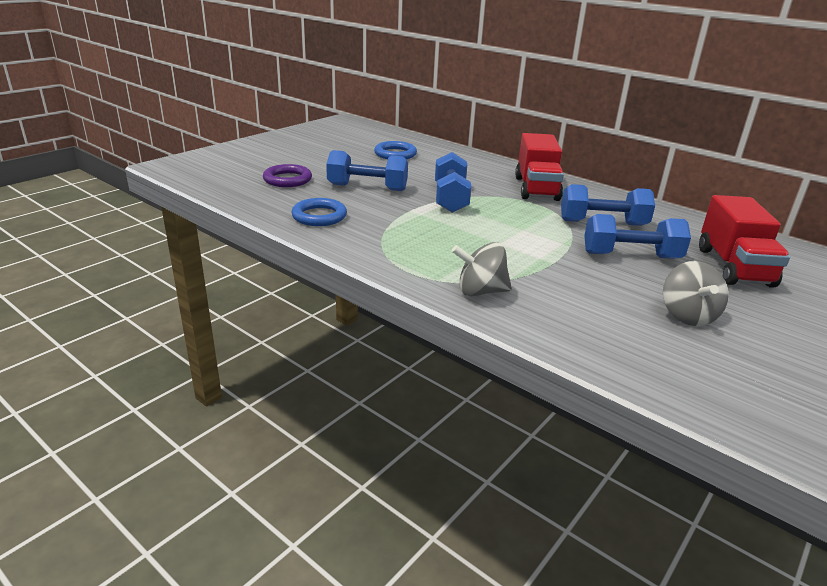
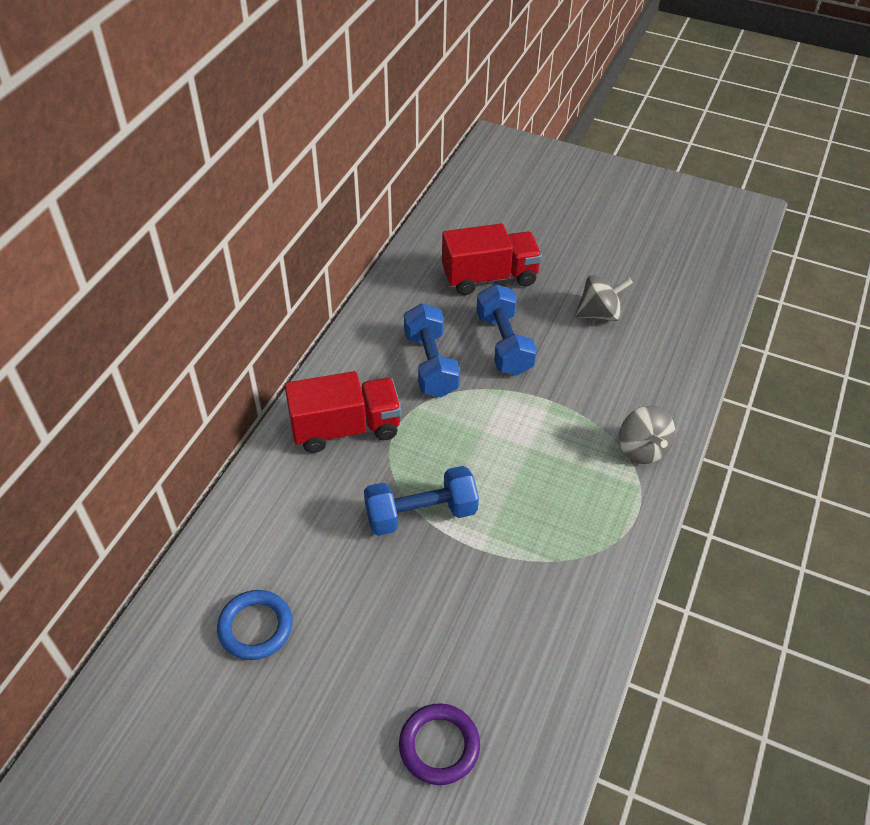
camera: 105 degrees left, 20 degrees up
blue ring [291,198,347,226] -> none
blue dumbbell [326,150,408,191] -> none

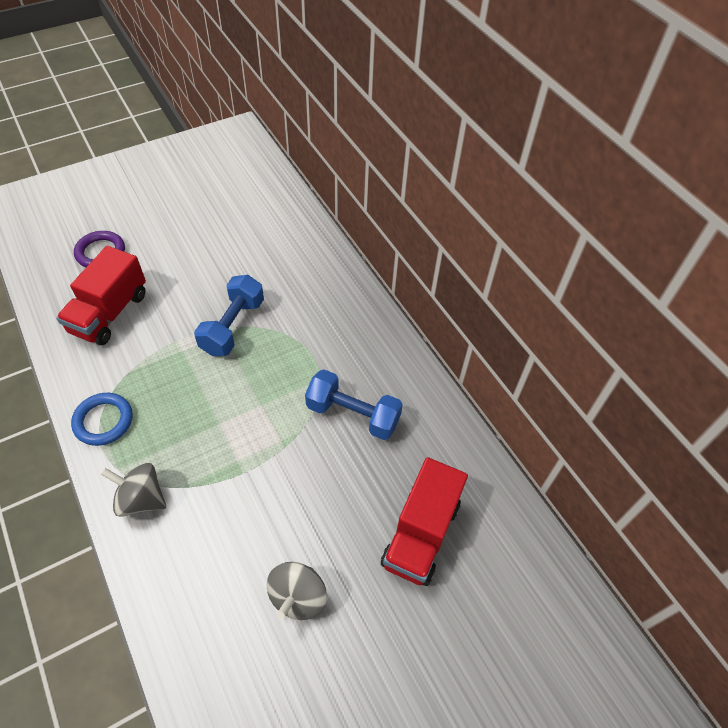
camera: 125 degrees right, 5 degrees up
blue ring [217,590,293,660] -> blue ring moved to [71,393,132,446]
red truck [285,371,401,453] -> red truck moved to [56,246,146,345]
blue dumbbell [477,284,537,376] -> none

